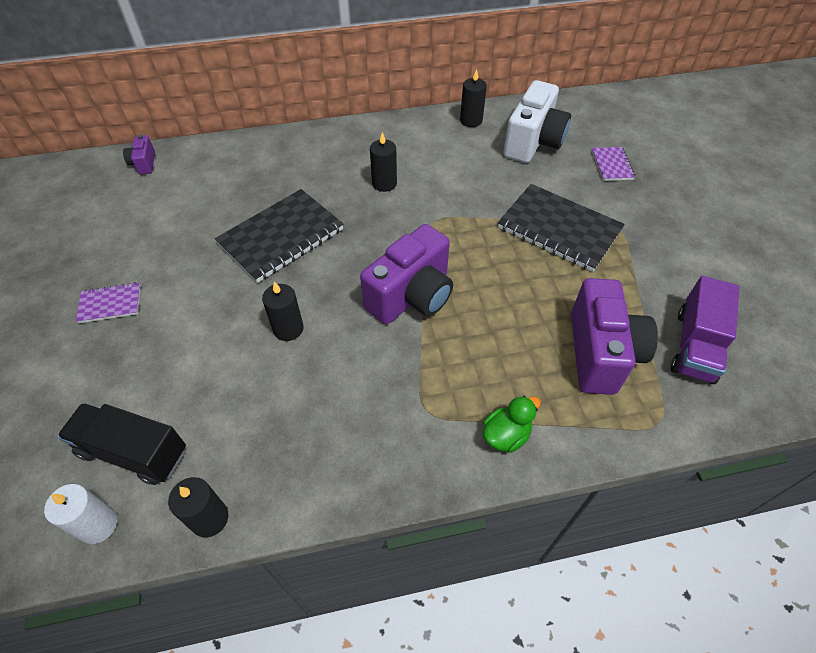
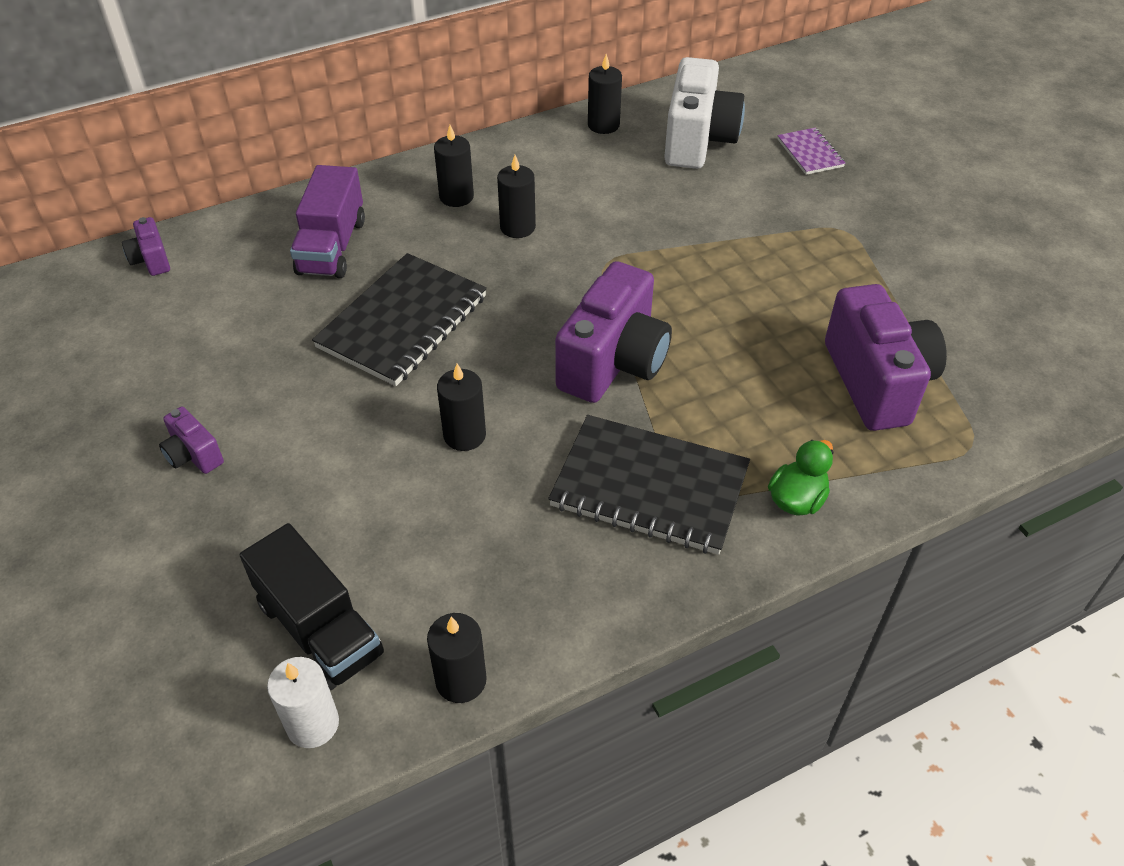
camera: 15 degrees left, 5 degrees down
black truck [57,403,186,485] -> black truck turned 135 degrees counterclockwise [240,523,384,690]
purple notebook [76,282,141,323] -> purple camera [159,407,224,474]
black notebook [498,184,625,272] -> black notebook moved to [548,415,750,555]
purple truck [671,276,739,384] -> purple truck moved to [290,165,365,278]
none -> black candle [434,125,474,207]

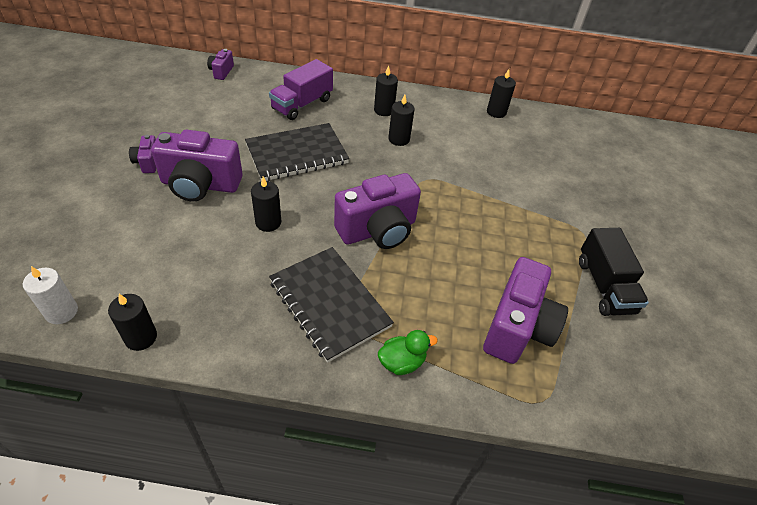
camera: 30 degrees right, 0 degrees up
black truck [240,523,384,690] -> black truck moved to [579,228,649,316]
white camera [664,57,745,169] -> none
purple notebook [777,128,845,175] -> none
none -> purple camera [151,130,243,202]

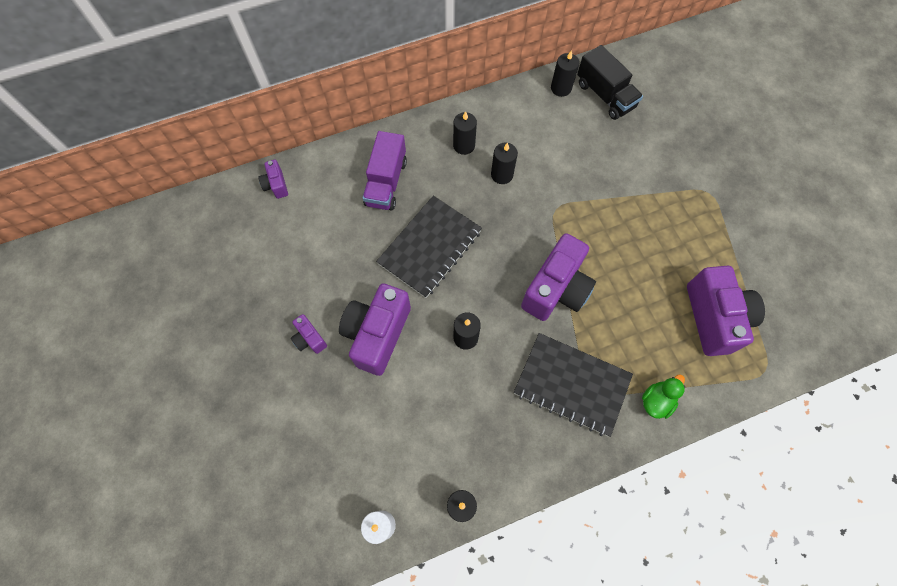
camera: 25 degrees left, 20 degrees up
purple camera [151,130,243,202] -> purple camera turned 135 degrees clockwise [339,283,411,376]
black truck [579,228,649,316] -> black truck moved to [577,45,643,120]

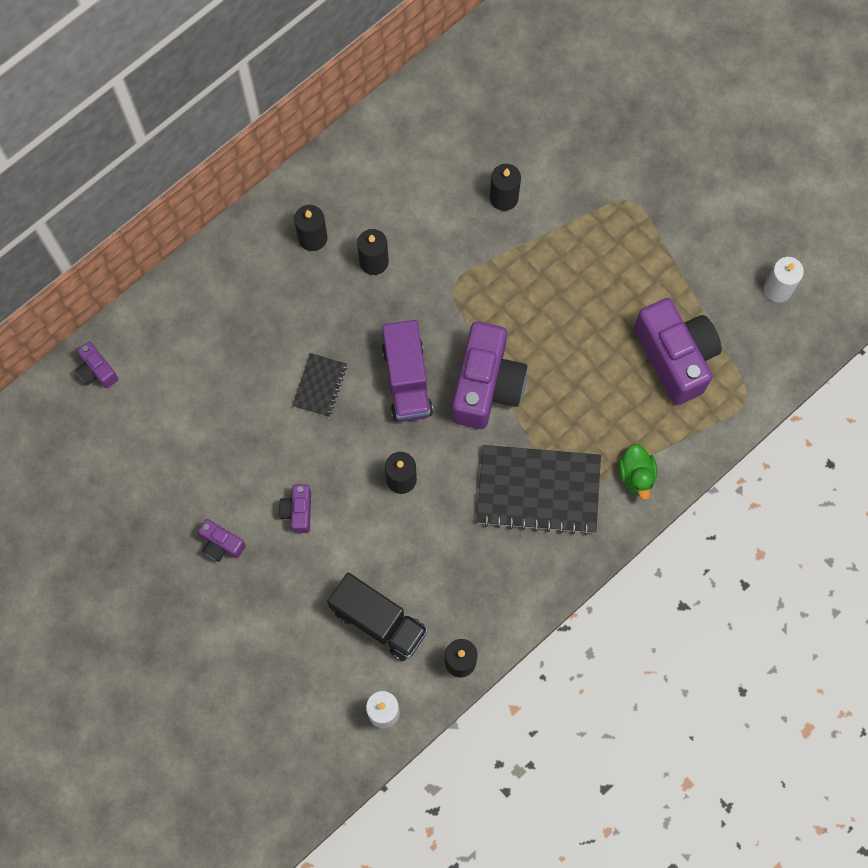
camera: 20 degrees left, 5 degrees up
purple camera [339,283,411,376] -> purple camera [279,484,311,533], size x0.46
purple truck [362,131,407,211] -> purple truck moved to [382,320,433,422]
black notebook [376,196,482,298] -> black notebook [292,353,347,417], size x0.50
black candle [551,50,579,97] -> black candle moved to [490,164,521,211]
black truck [577,45,643,120] -> black truck moved to [327,573,428,661]
green duck [642,374,685,419] -> green duck turned 150 degrees clockwise [618,444,657,500]
none -> white candle [764,257,804,302]

